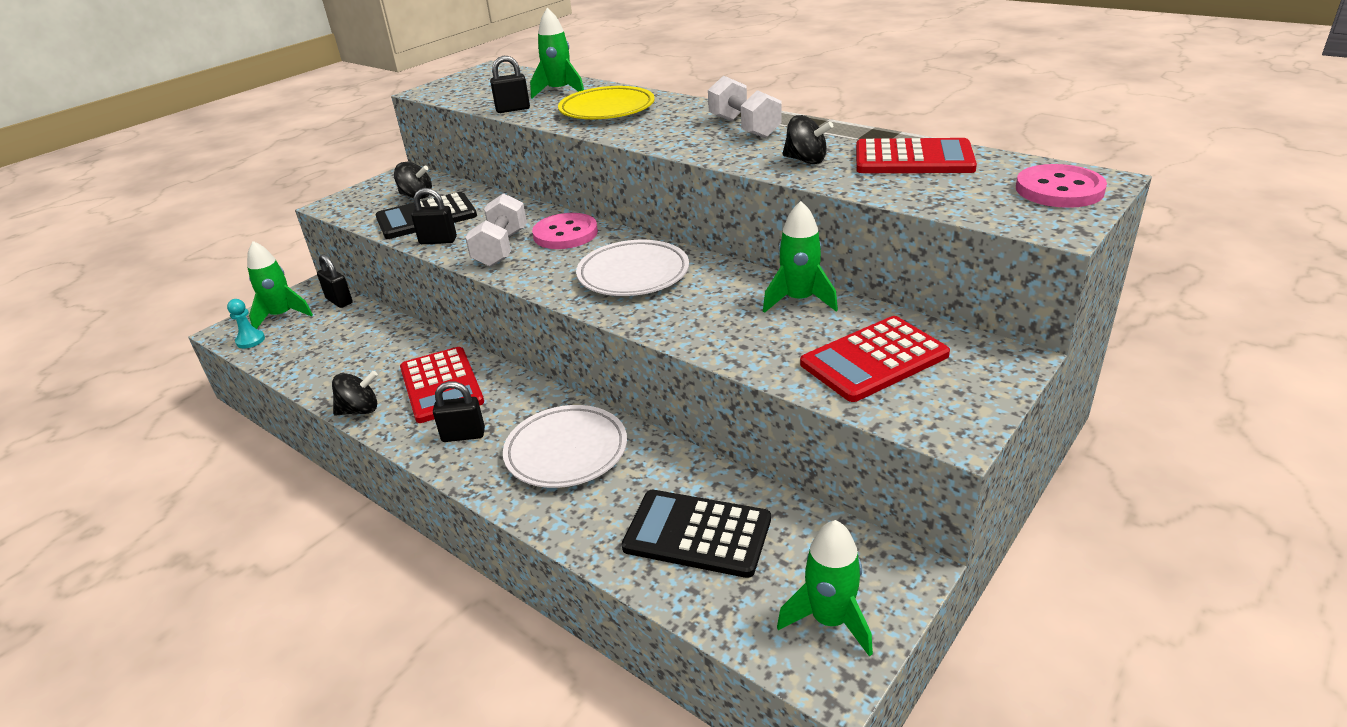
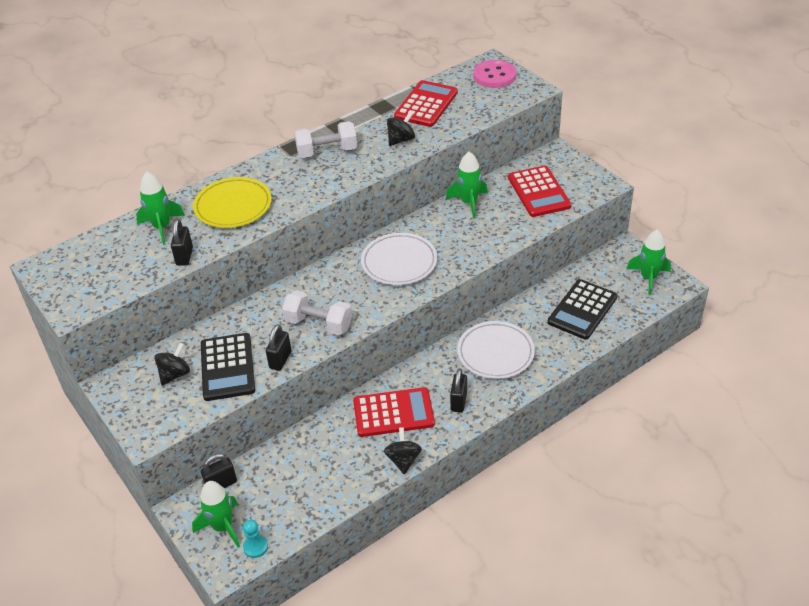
camera: 75 degrees left, 10 degrees up
pink button [532,213,598,249] -> none

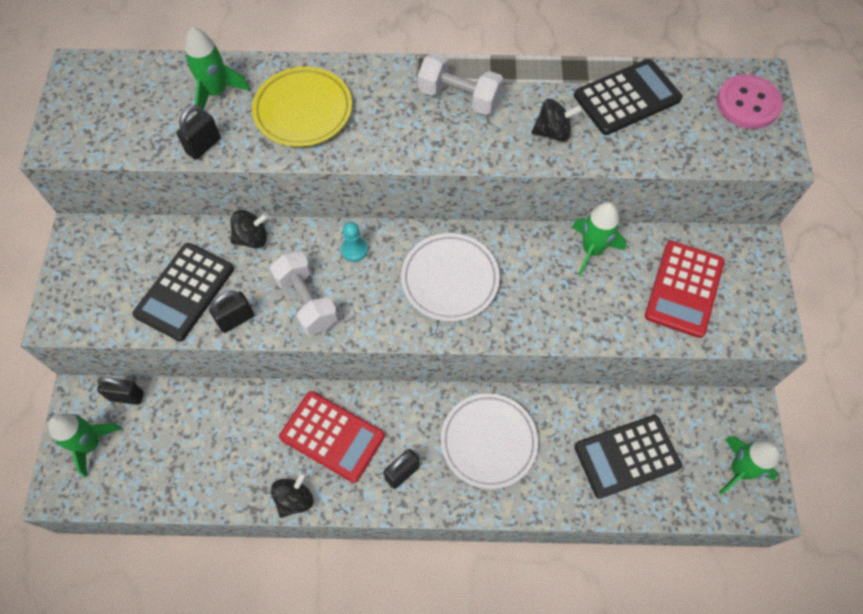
camera: 35 degrees right, 20 degrees up
black spinning top [154,343,190,385] -> black spinning top moved to [230,210,268,249]
turquoise pawn [243,519,268,558] -> turquoise pawn moved to [341,222,368,262]
red calculator [394,80,458,127] -> black calculator [574,59,682,135]

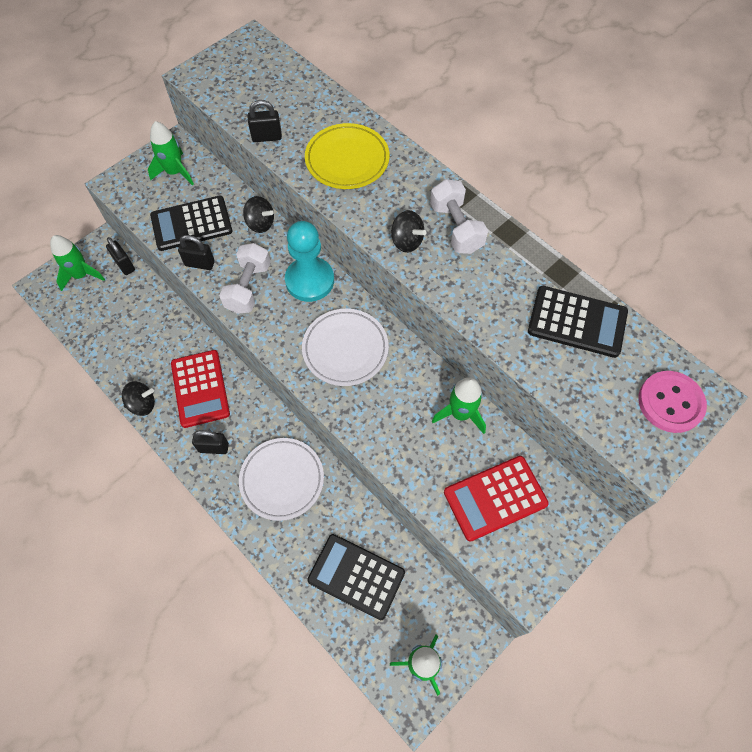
camera: 45 degrees right, 0 degrees up
green rocket [185,27,250,113] -> green rocket moved to [148,121,194,186]
turquoise pawn [341,222,368,262] -> turquoise pawn [285,221,334,302], size x2.16
black spinning top [531,99,582,142] -> black spinning top moved to [391,210,427,253]

